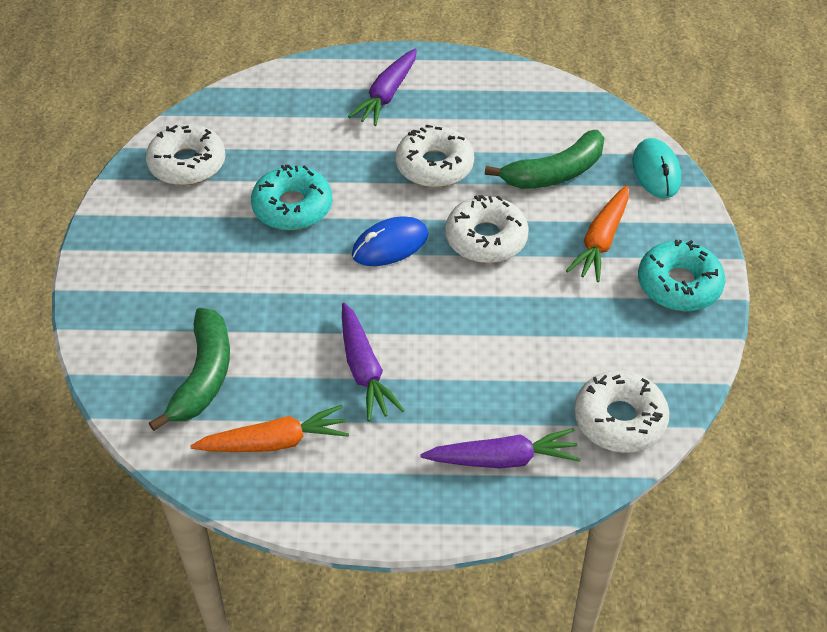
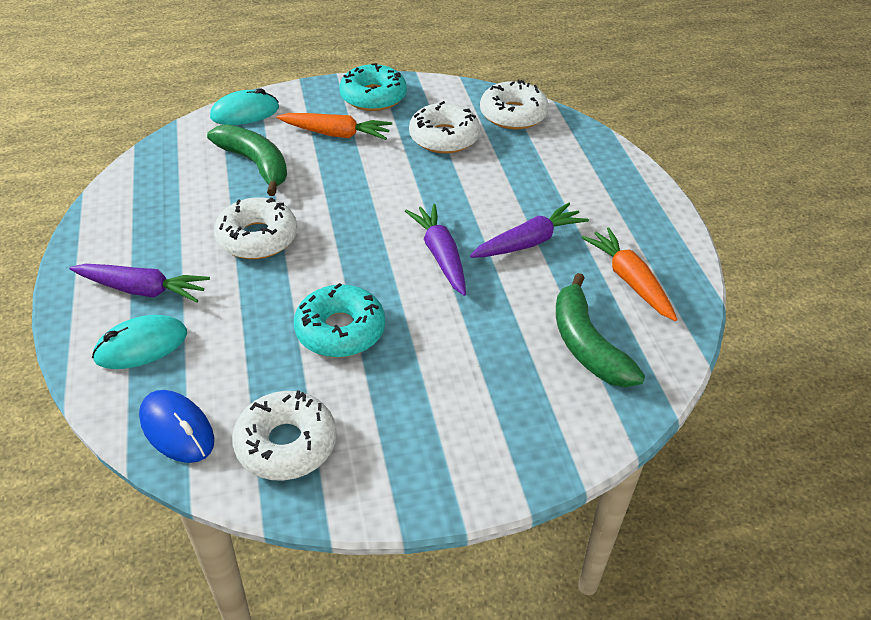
camera: 105 degrees left, 5 degrees down
green banana [149,308,230,431] -> green banana turned 105 degrees counterclockwise [556,273,645,387]
blue mouse [352,216,428,266] -> blue mouse moved to [139,390,214,463]
purple carrot [420,428,581,468] -> purple carrot moved to [405,204,466,296]
white donut [445,195,529,263] -> white donut moved to [409,101,480,154]
none -> turquoise mouse [92,315,187,369]

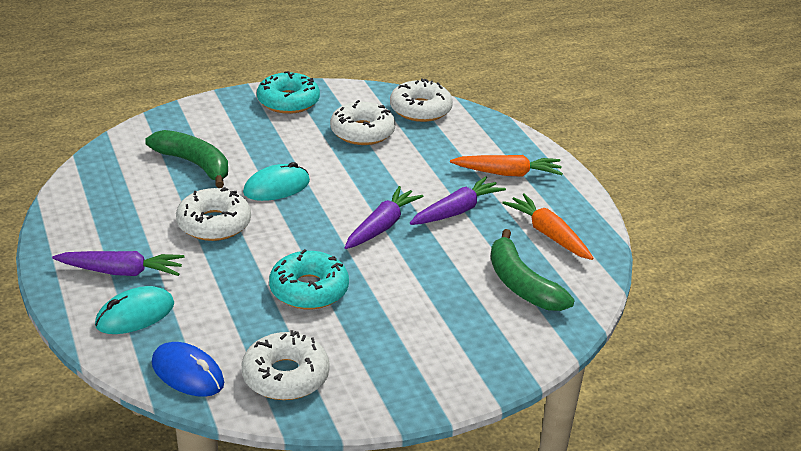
camera: 10 degrees left, 10 degrees down
turquoise mouse [210,88,279,125] -> turquoise mouse moved to [243,162,310,201]
orange carrot [276,113,392,140] -> orange carrot moved to [450,155,563,177]
purple carrot [405,204,466,296] -> purple carrot turned 60 degrees clockwise [344,186,424,249]

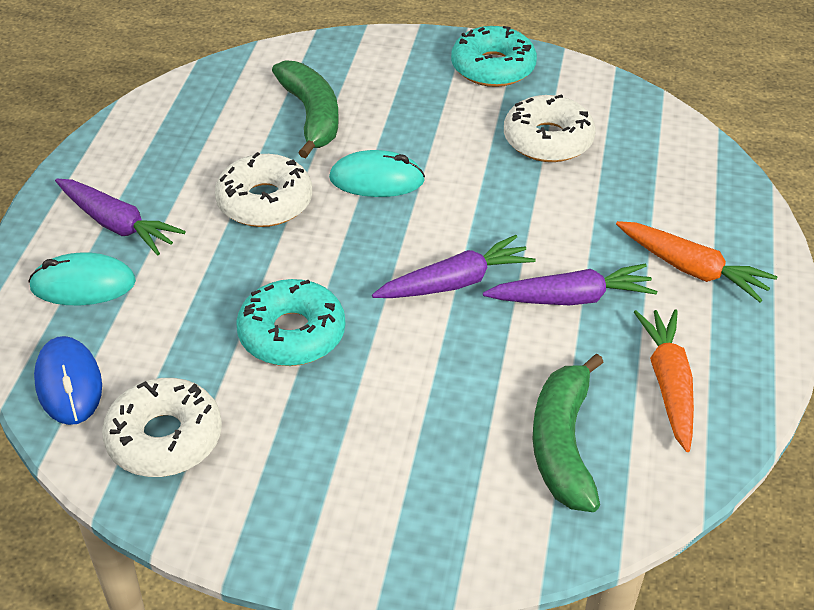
camera: 35 degrees right, 10 degrees up
white donut [390,79,453,122] -> none

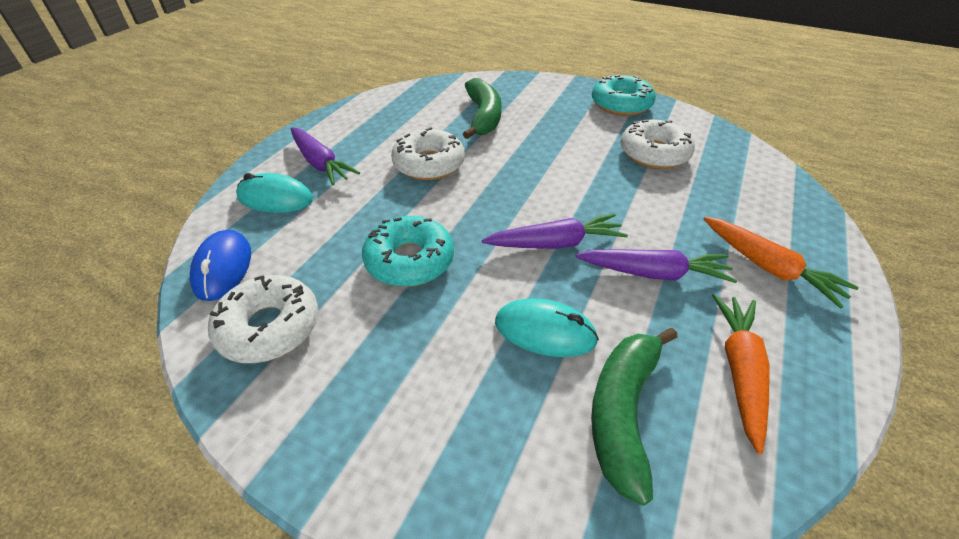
camera: 15 degrees right, 0 degrees up
turquoise mouse [329,150,425,197] -> turquoise mouse moved to [495,298,599,357]

